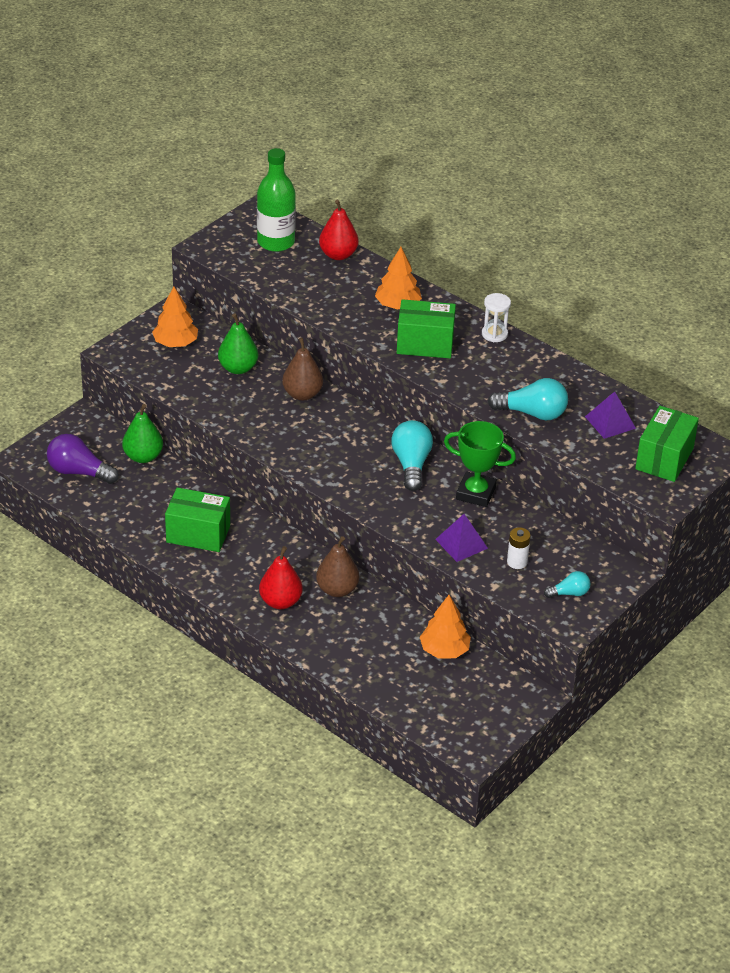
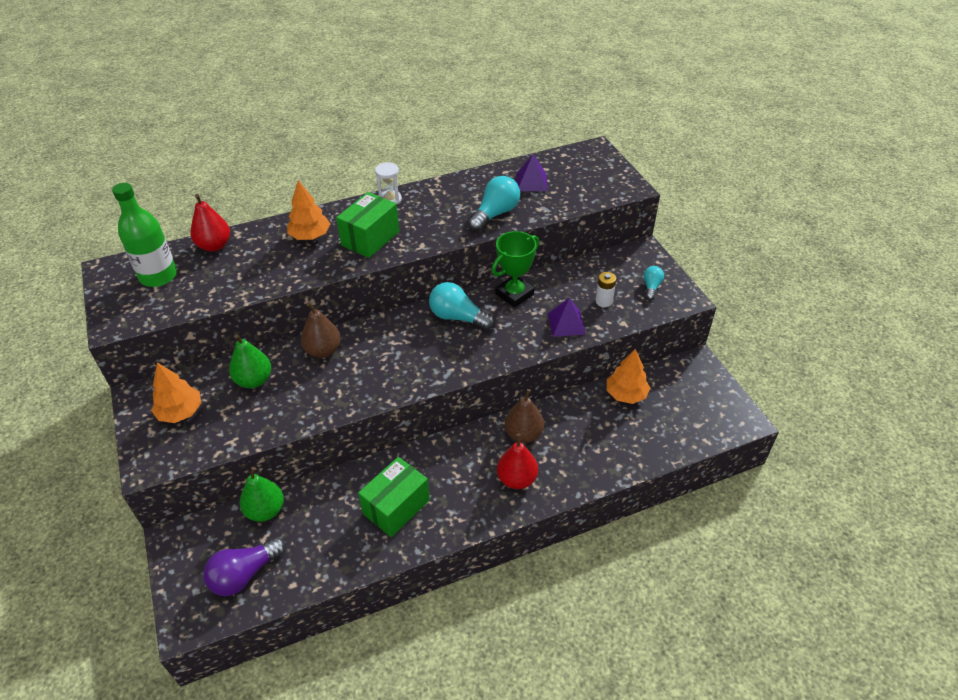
camera: 60 degrees left, 5 degrees up
green box [635,406,699,482] -> none

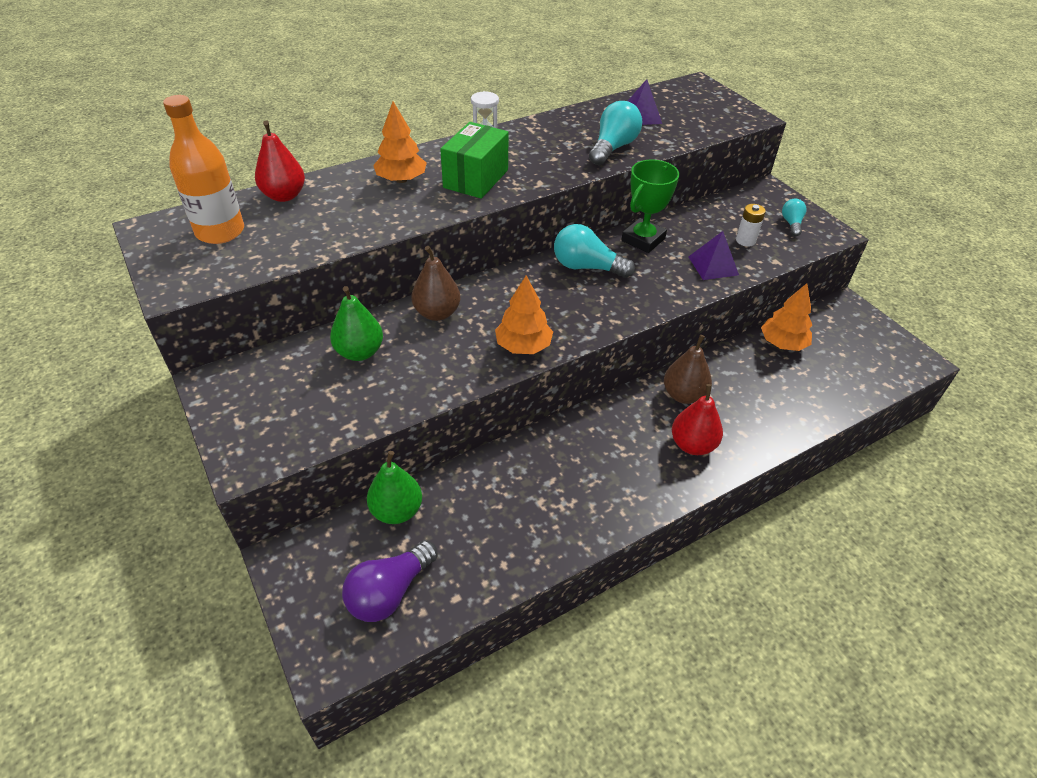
camera: 10 degrees left, 0 degrees up
green bottle [112,183,177,287] -> orange bottle [163,95,244,244]
orange tree [151,362,202,423] -> orange tree moved to [495,275,553,354]
green box [358,457,430,537] -> none

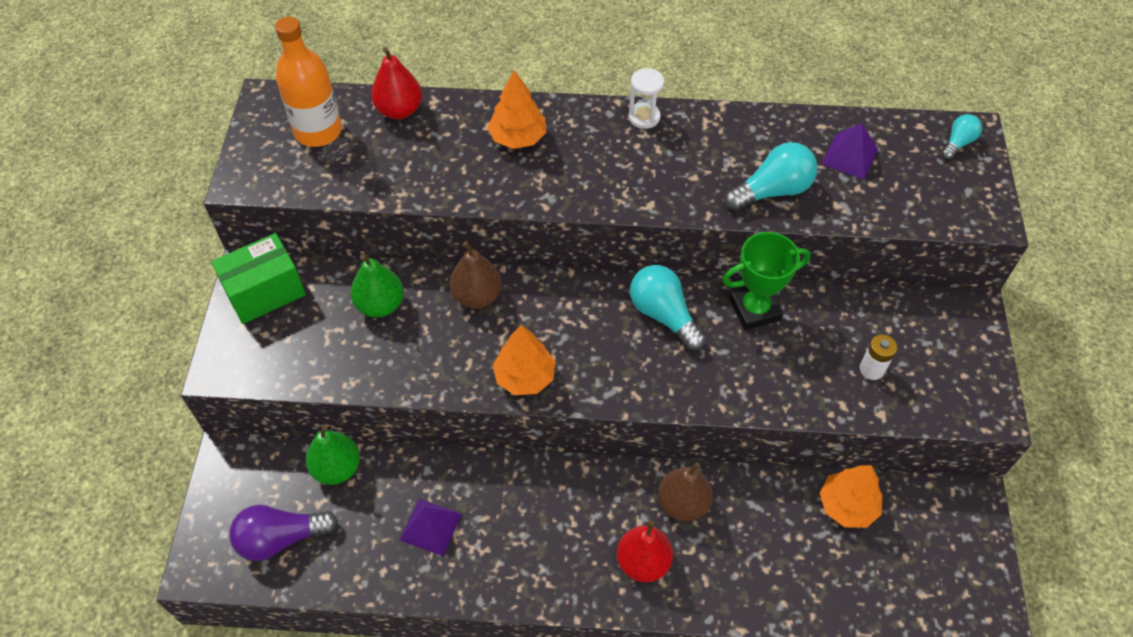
camera: 35 degrees right, 10 degrees up
green box [440,122,509,199] -> green box moved to [211,233,306,324]
purple pyramid [688,231,739,280] -> purple pyramid moved to [400,498,462,556]
turquoise light bulb [782,199,807,236] -> turquoise light bulb moved to [941,114,982,159]

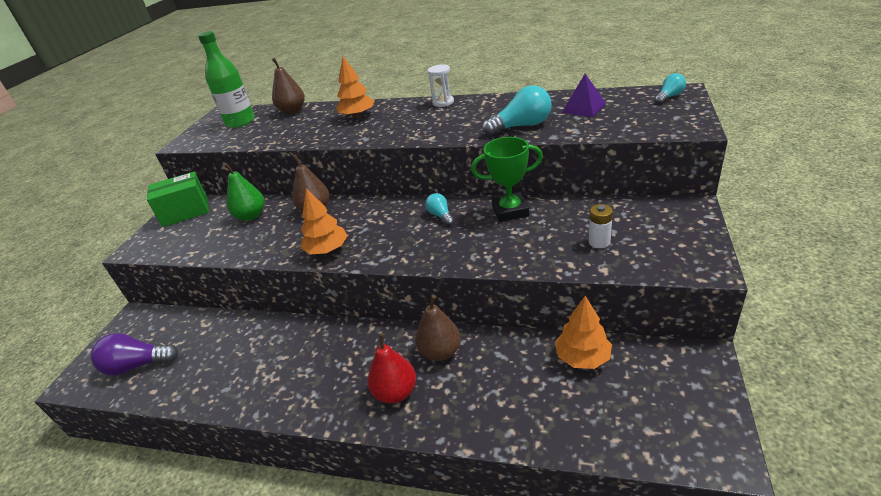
camera: 15 degrees right, 20 degrees down
orange bottle [275,17,342,147] -> green bottle [198,31,255,128]
green pear [306,425,360,485] -> none
red pear [371,47,422,119] -> brown pear [272,58,305,114]
purple pyramid [400,498,462,556] -> none
turquoise light bulb [630,265,706,351] -> turquoise light bulb [425,193,454,225], size x0.57

